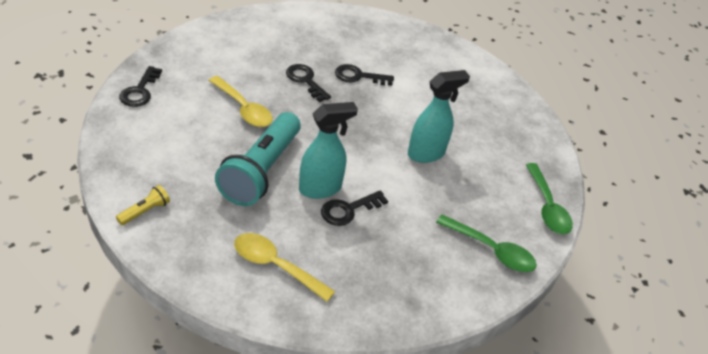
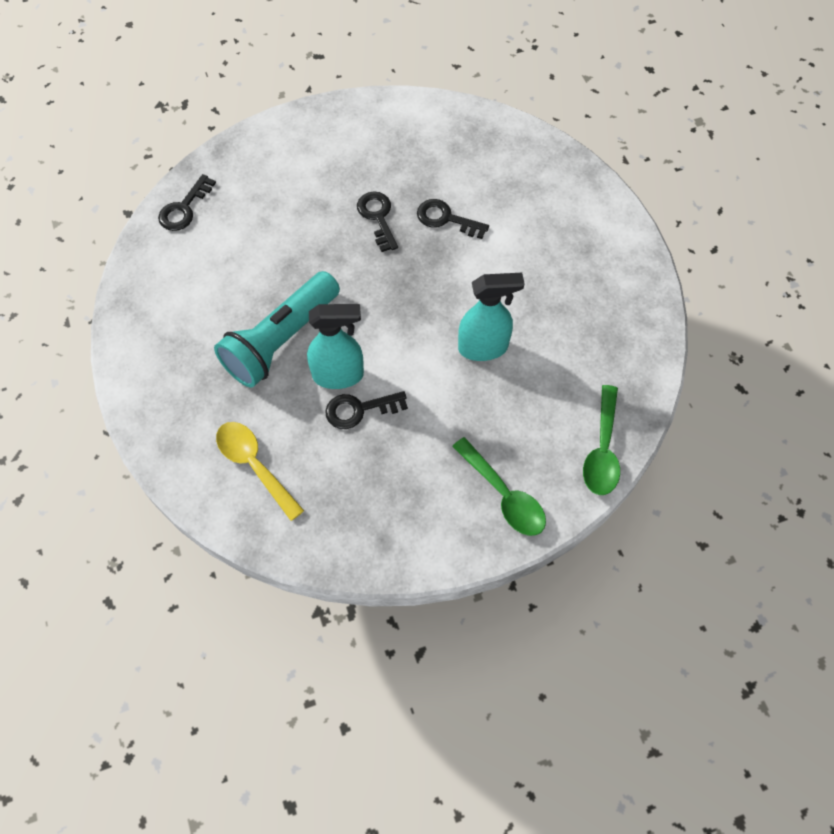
camera: 25 degrees right, 20 degrees up
yellow flashlight [116,185,170,225] -> none
yellow spoon [209,76,273,127] -> none

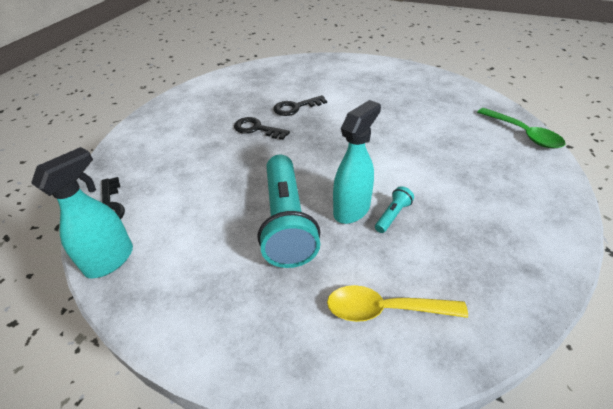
camera: 45 degrees left, 20 degrees down
black key [325,391,408,429] -> turquoise flashlight [375,186,414,233]
green spoon [452,437,546,536] -> none
turquoise spray bottle [458,273,525,361] -> turquoise spray bottle moved to [31,147,133,279]

